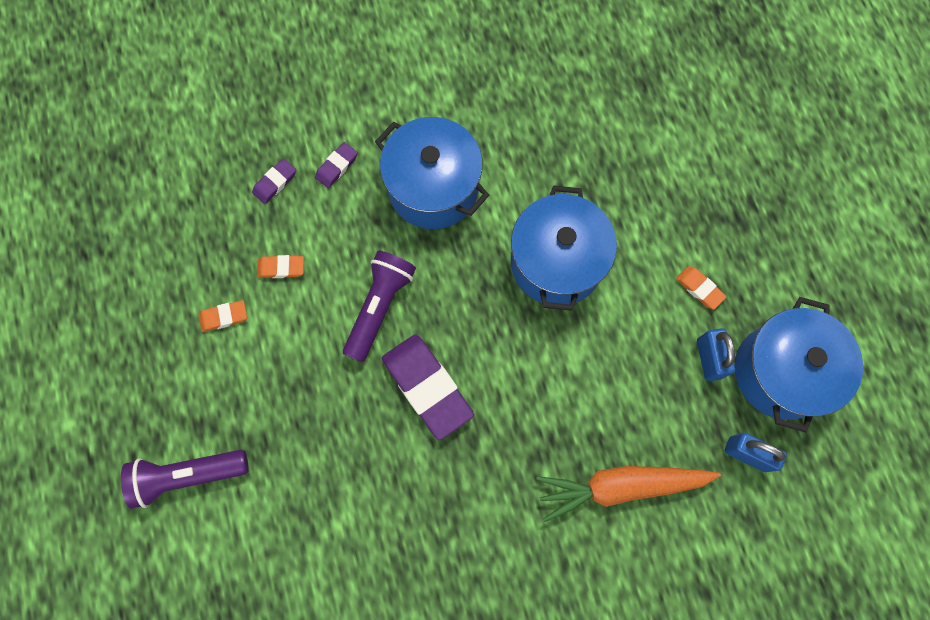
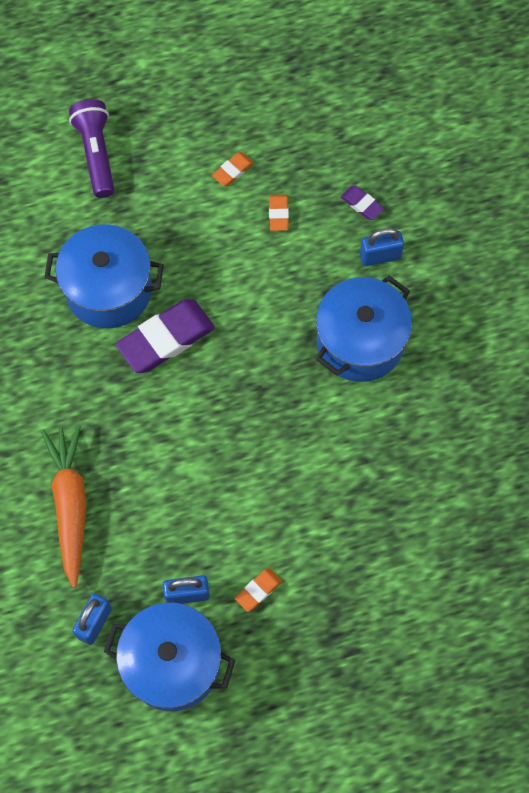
camera: 90 degrees right, 5 degrees down
orange eraser [198,300,247,332] -> orange eraser turned 60 degrees clockwise [212,152,254,186]
purple eraser [315,142,358,188] -> blue padlock [360,228,404,266]
purple flashlight [343,251,416,362] -> none
blue pot [511,186,617,311] -> blue pot moved to [44,224,164,328]

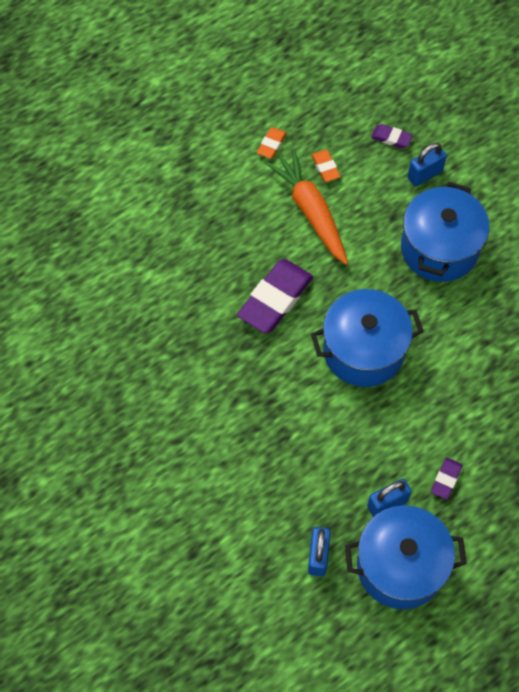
camera: 20 degrees left, 5 degrees down
orange carrot [41,425,86,588] -> orange carrot moved to [265,149,348,265]
blue pot [44,224,164,328] -> blue pot moved to [311,289,424,387]
purple flashlight [69,99,115,198] -> none
orange eraser [235,568,282,612] -> purple eraser [431,457,463,500]

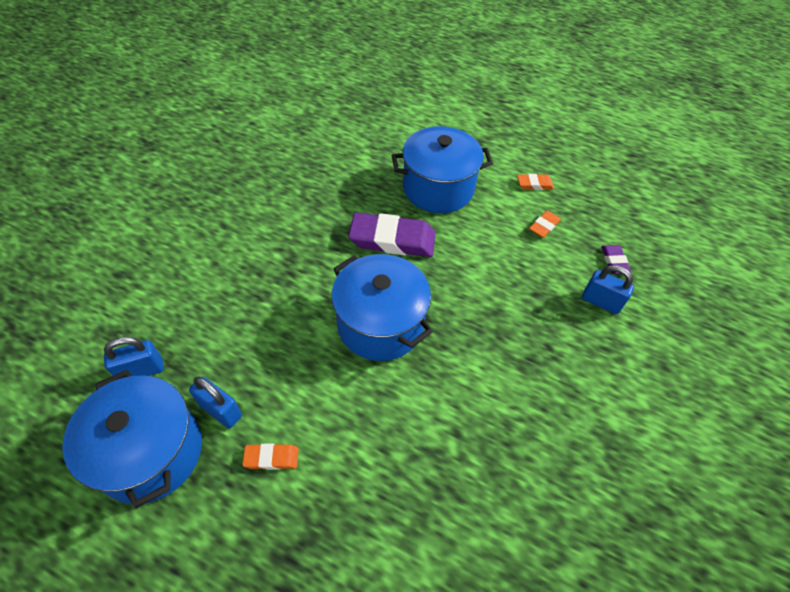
camera: 60 degrees right, 10 degrees down
orange carrot [265,149,348,265] -> none
blue pot [401,182,490,282] -> blue pot moved to [392,126,493,213]
purple eraser [431,457,463,500] -> orange eraser [242,444,299,470]

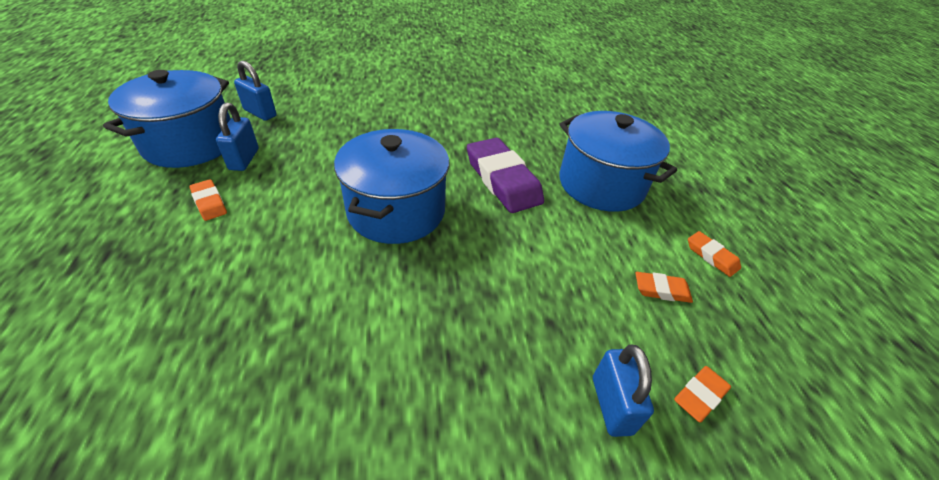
camera: 55 degrees right, 10 degrees down
purple eraser [601,245,631,274] -> orange eraser [674,366,731,423]

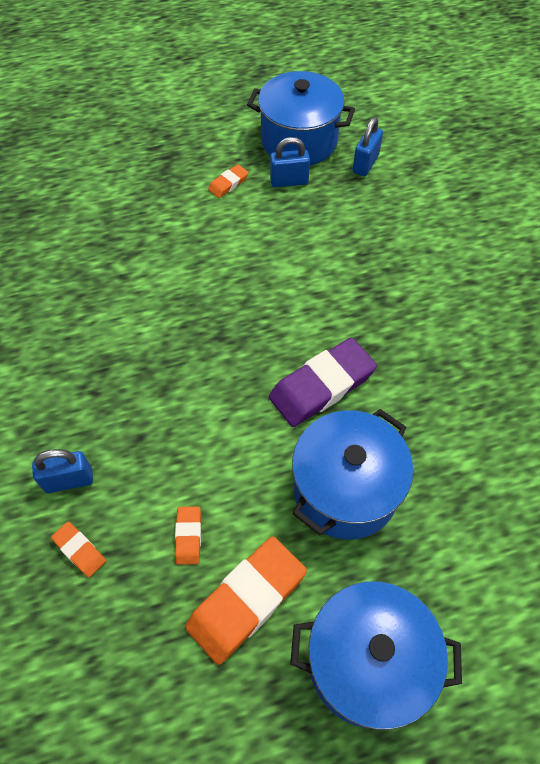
camera: 85 degrees right, 15 degrees up
blue pot [334,129,449,244] -> blue pot moved to [290,581,462,730]
orange eraser [688,231,741,277] -> orange eraser [185,536,307,665], size x2.11

